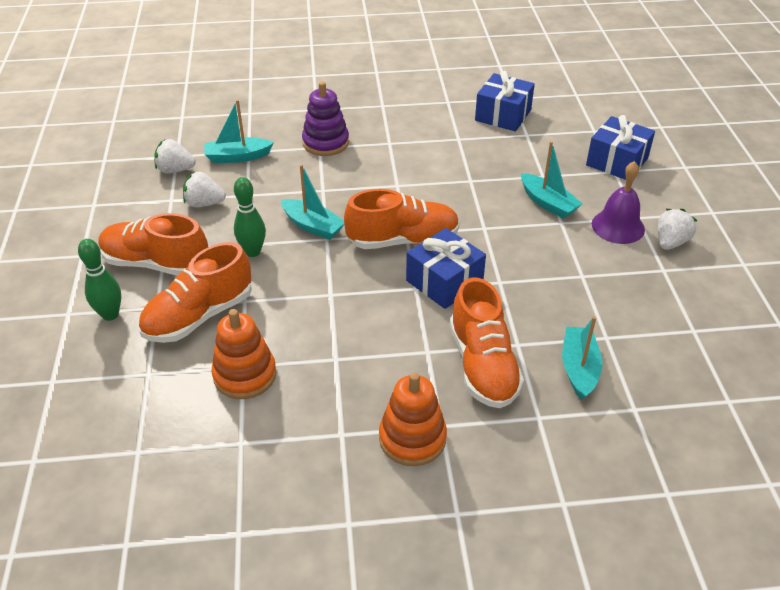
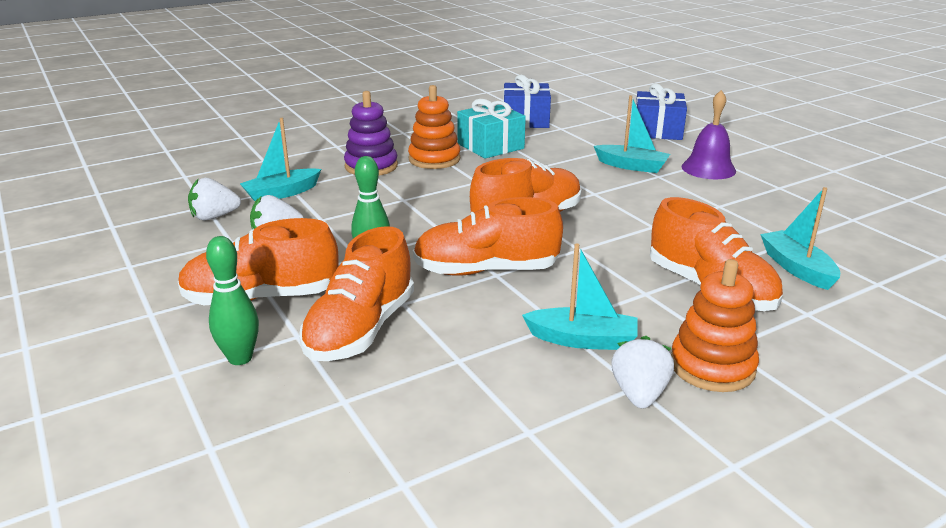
camera: 25 degrees left, 15 degrees down
orange stacking toy [211,309,277,399] -> orange stacking toy moved to [408,85,460,169]
turquoise boat [281,164,344,240] -> turquoise boat moved to [522,243,638,350]
blue gift [406,228,486,309] -> none
white strawberry [658,209,698,250] -> white strawberry moved to [611,336,674,408]
none -> orange shoe [413,197,563,276]
none -> turquoise gift [457,99,526,159]

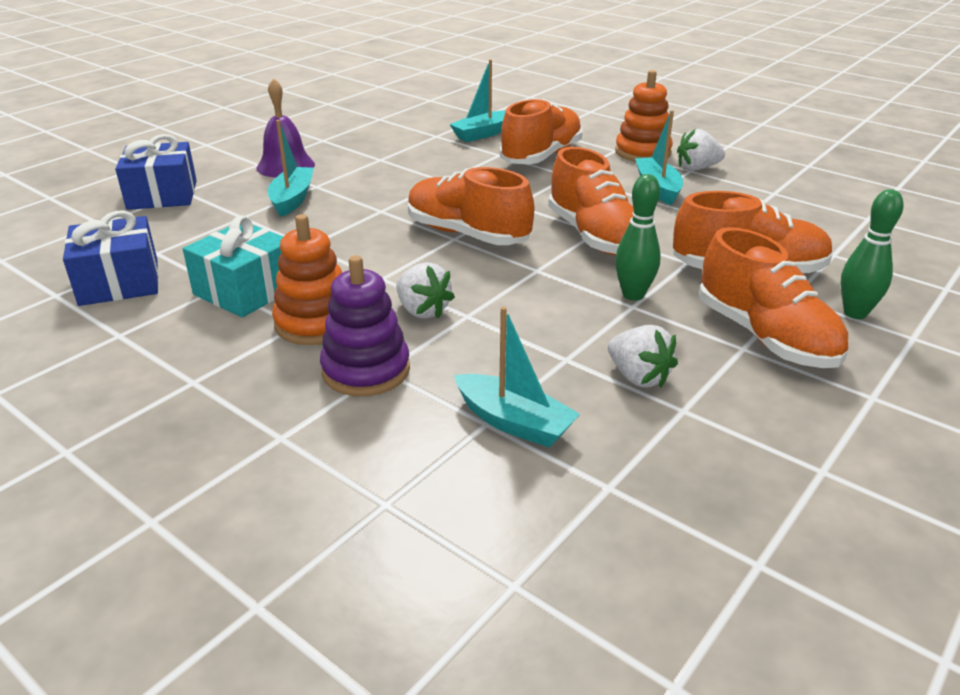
camera: 110 degrees left, 5 degrees up
white strawberry [188,178,241,220] -> white strawberry moved to [396,262,455,319]

